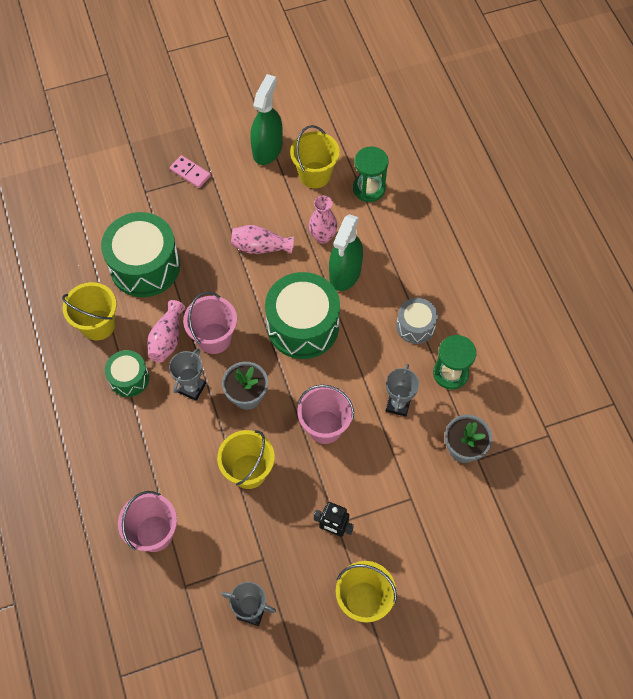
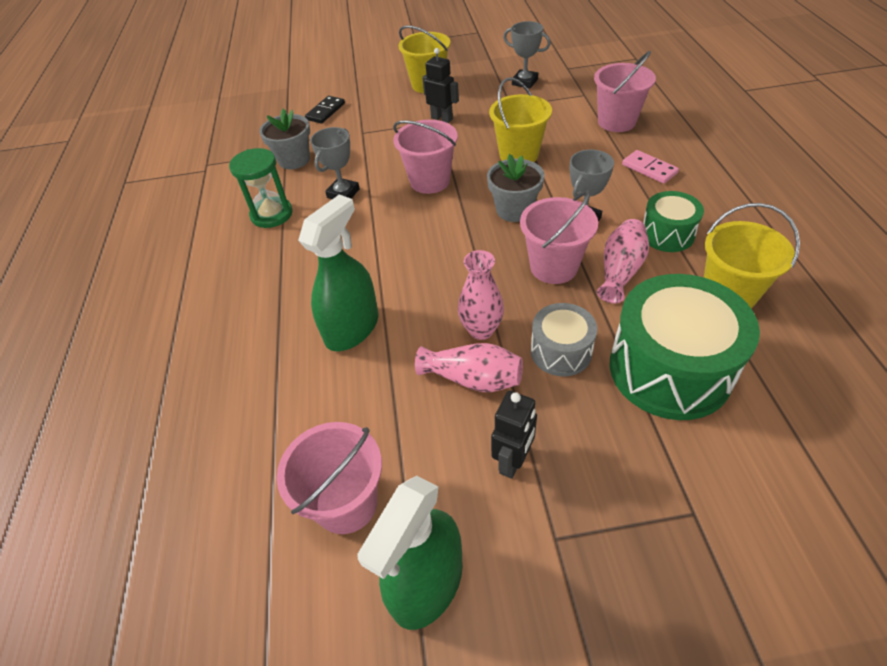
camera: 165 degrees left, 15 degrees down
pink domino [170,155,211,188] -> pink domino moved to [622,150,679,184]
green drum [265,272,340,359] -> none
yellow bucket [290,125,340,188] -> pink bucket [277,422,382,534]
pink vase [309,195,337,244] -> pink vase moved to [458,250,504,340]
green hourglass [353,146,389,202] -> none
grey drum [396,298,438,344] -> grey drum moved to [531,303,597,376]
none -> black domino [305,96,345,124]
none -> black robot [491,391,537,479]

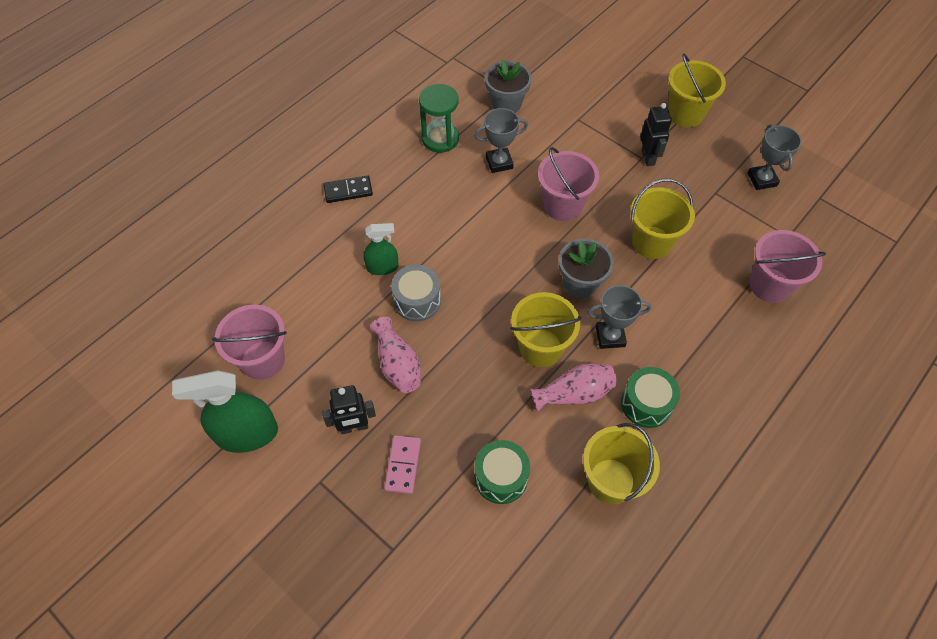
camera: 45 degrees right, 10 degrees up
green spray bottle [298,194,379,351] -> green spray bottle [363,223,399,275], size x0.58
black domino [305,96,345,124] -> black domino moved to [323,175,373,203]
pink vase [458,250,504,340] -> none
pink bucket [520,190,598,284] -> yellow bucket [511,292,582,367]
grey drum [531,303,597,376] -> grey drum moved to [391,265,441,322]
green drum [609,274,760,420] -> green drum [474,440,530,504], size x0.54
pink domino [622,150,679,184] -> pink domino moved to [384,435,421,494]

